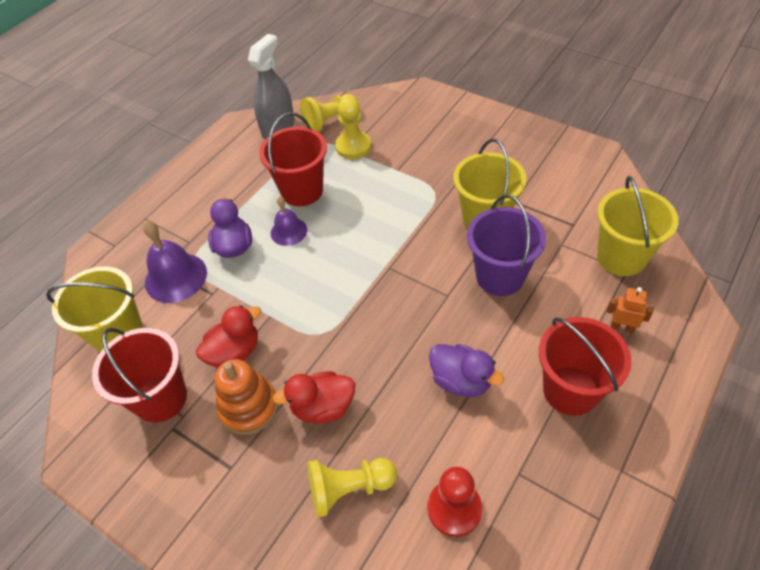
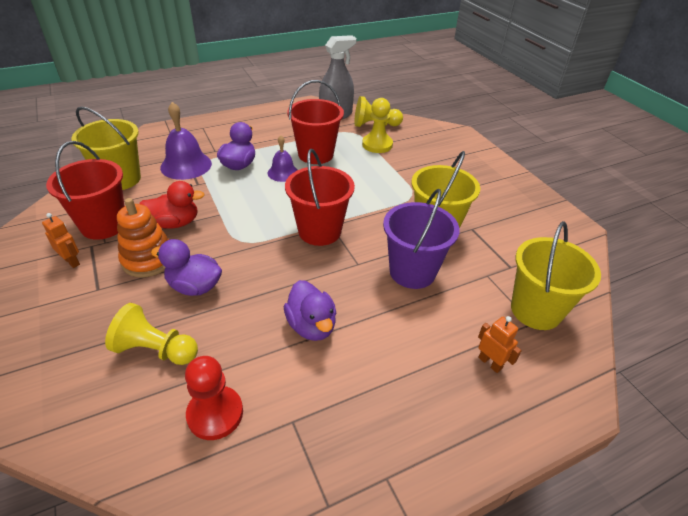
camera: 25 degrees right, 10 degrees down
red duck [272,371,355,423] -> purple duck [151,239,222,296]
red bucket [539,317,632,416] -> red bucket moved to [285,149,355,246]
none -> orange robot [42,213,80,268]

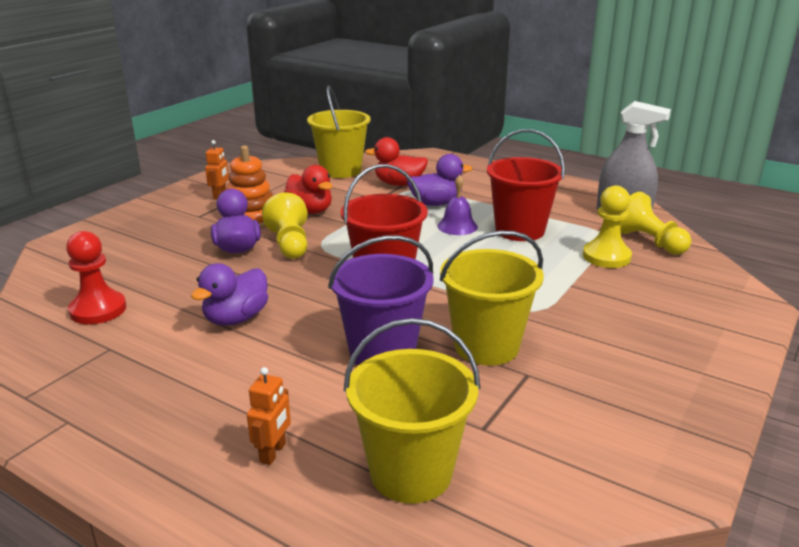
camera: 60 degrees right, 15 degrees down
red bucket [46,141,125,240] -> none
yellow pawn [105,303,198,365] -> yellow pawn moved to [262,192,308,259]
purple bell [160,102,212,180] -> red duck [365,137,428,186]

